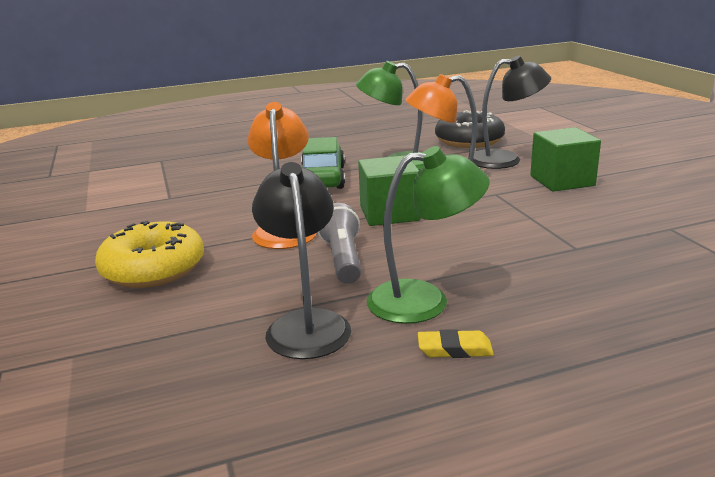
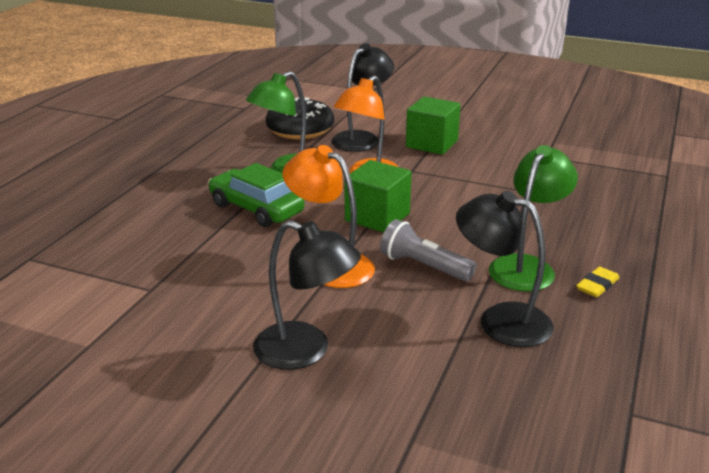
camera: 50 degrees left, 5 degrees up
yellow donut [95,221,204,288] -> black lamp [253,220,361,370]

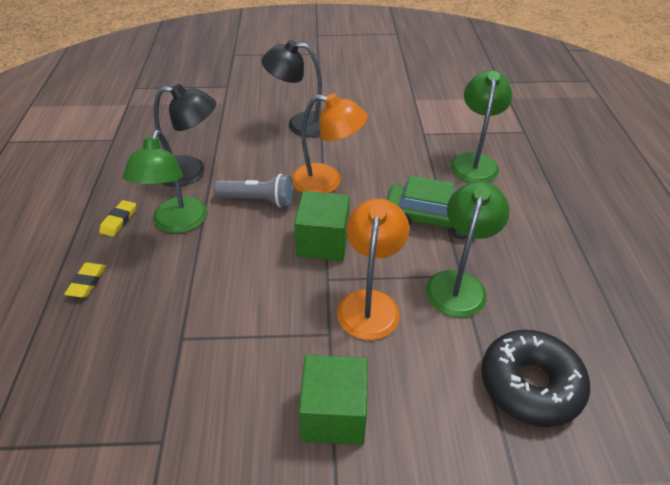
camera: 155 degrees right, 15 degrees up
black lamp [331,43,394,152] -> none
none -> yellow eraser [64,263,106,298]
none -> green lamp [450,71,512,182]

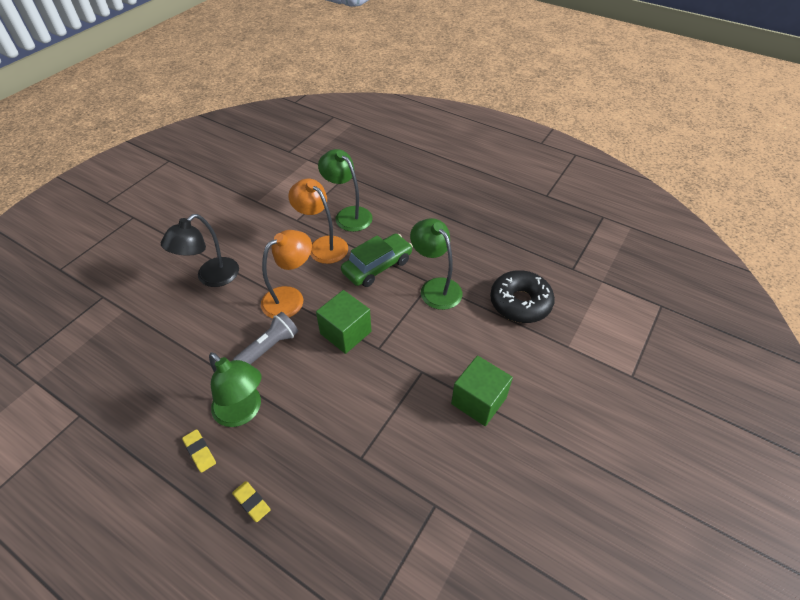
camera: 55 degrees left, 5 degrees up
black lamp [154,84,216,187] -> none
orange lamp [337,198,409,340] -> orange lamp moved to [288,179,348,264]

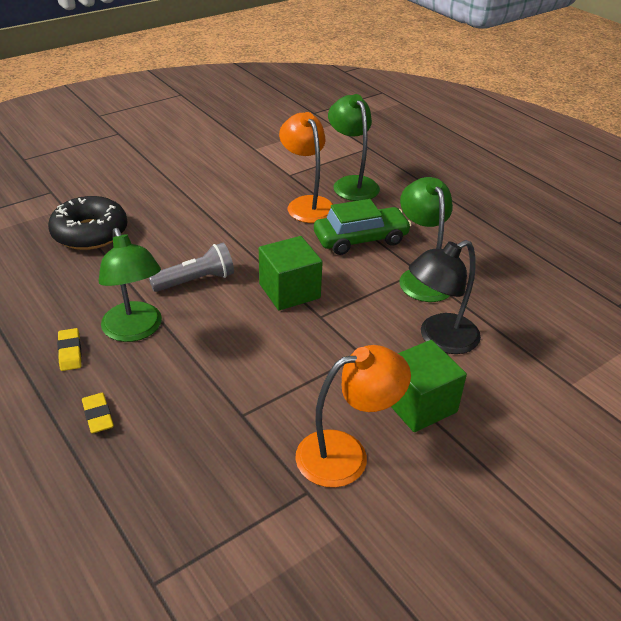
camera: 20 degrees right, 10 degrees down
black lamp [161,214,239,287] -> black lamp moved to [409,240,481,354]
orange lamp [261,230,312,318] -> orange lamp moved to [295,345,411,488]
black donut [490,270,555,323] -> black donut moved to [48,196,127,250]

